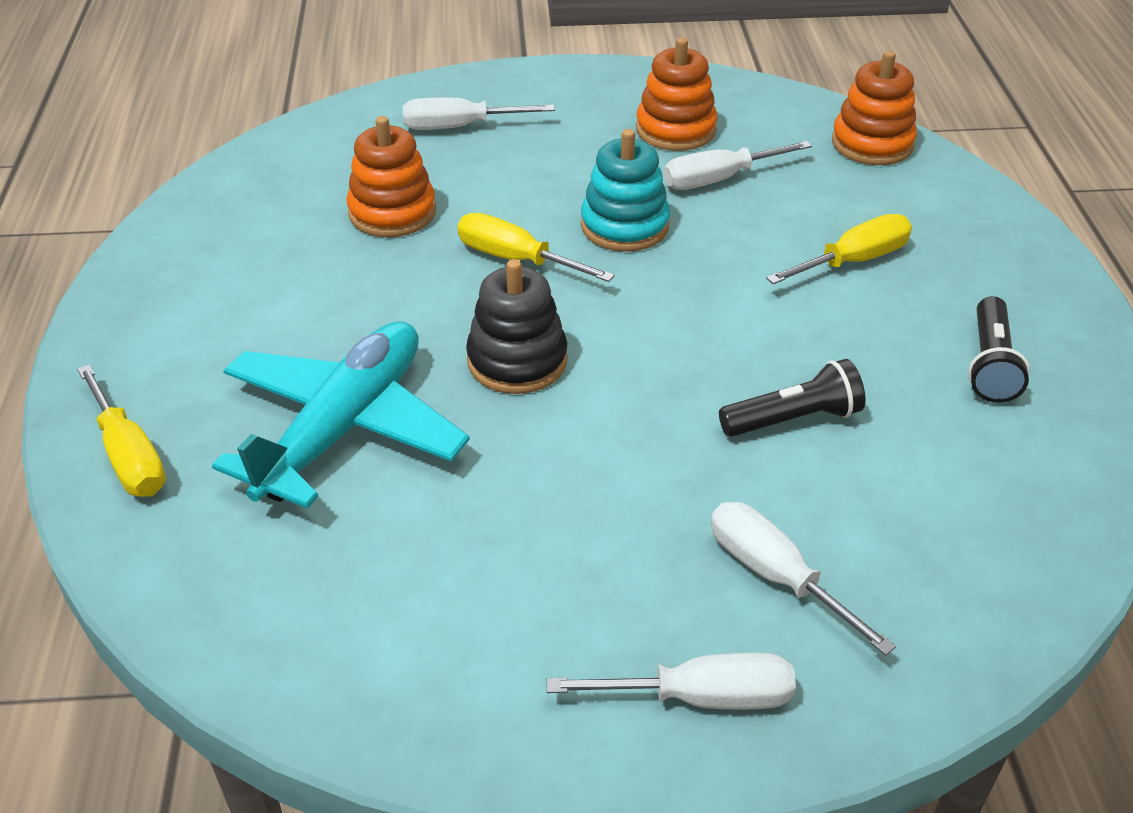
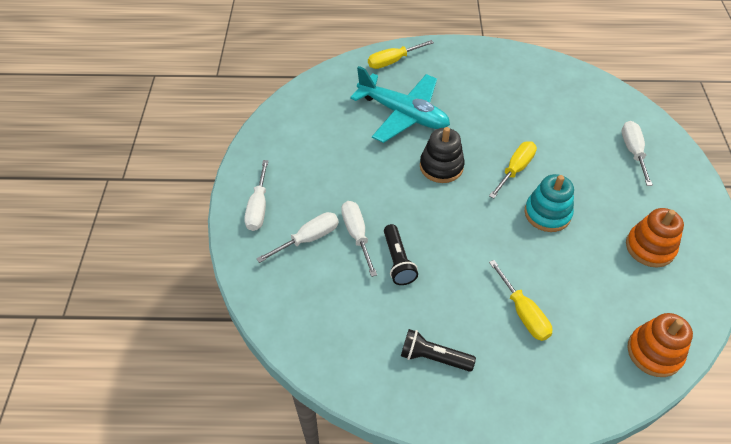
camera: 95 degrees right, 10 degrees up
orange stacking toy [347,116,436,237] -> none
white screwdriver [664,141,812,190] -> white screwdriver moved to [341,201,377,277]

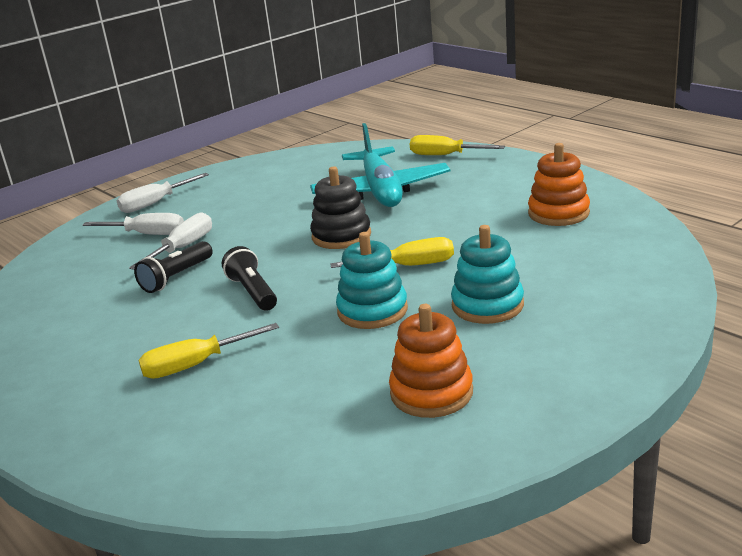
camera: 50 degrees right, 25 degrees down
black flashlight [401,329,476,372] -> black flashlight moved to [222,246,277,311]
yellow screwdriver [489,260,552,341] -> yellow screwdriver turned 45 degrees clockwise [138,323,279,379]
white screwdriver [622,121,653,186] -> none
orange stacking toy [627,313,693,377] -> orange stacking toy moved to [528,143,590,226]
none -> turquoise stacking toy [451,225,524,324]

